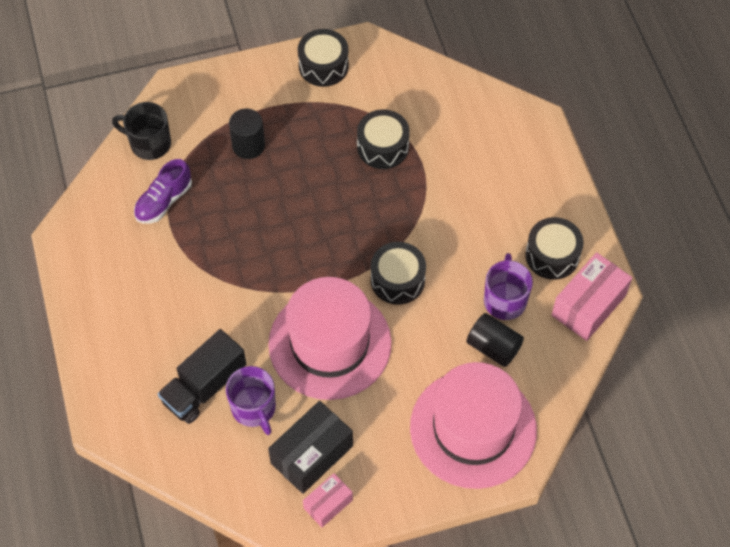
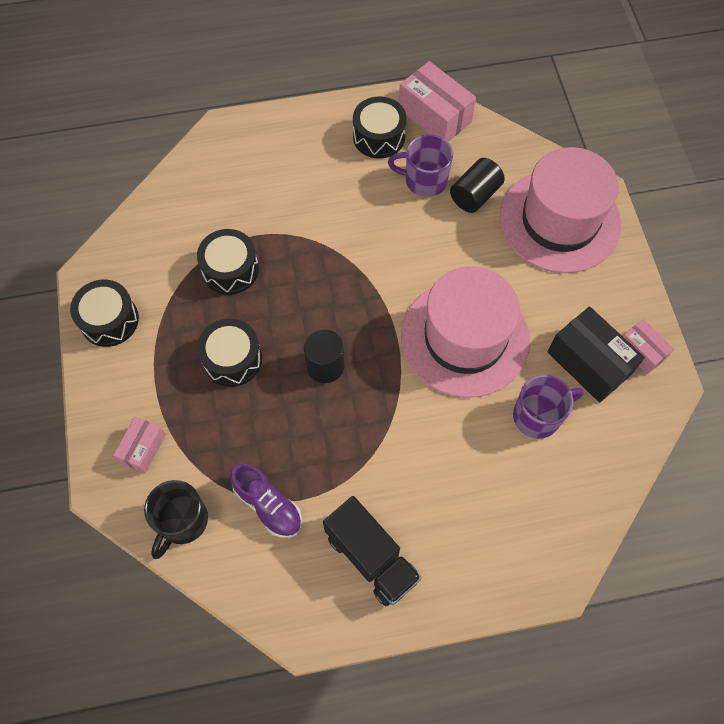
camera: 85 degrees left, 5 degrees up
black truck [158,329,246,424] -> black truck moved to [323,496,422,606]
black cylinder [229,109,265,159] -> black cylinder moved to [304,329,344,383]
black drum [371,242,426,305] -> black drum moved to [197,319,262,387]
none -> pink box [113,416,166,473]

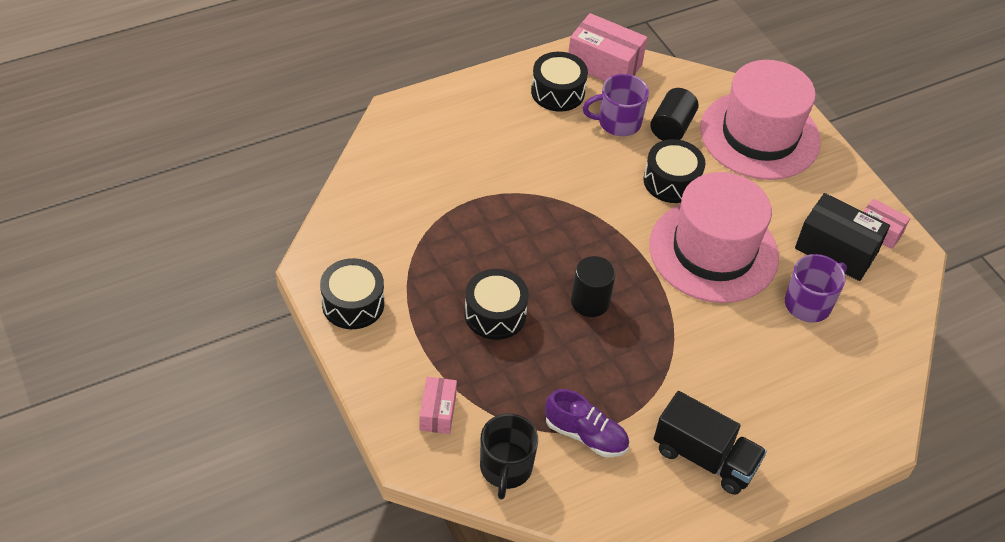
camera: 20 degrees left, 15 degrees down
black drum [197,229,259,295] -> black drum moved to [643,139,705,203]

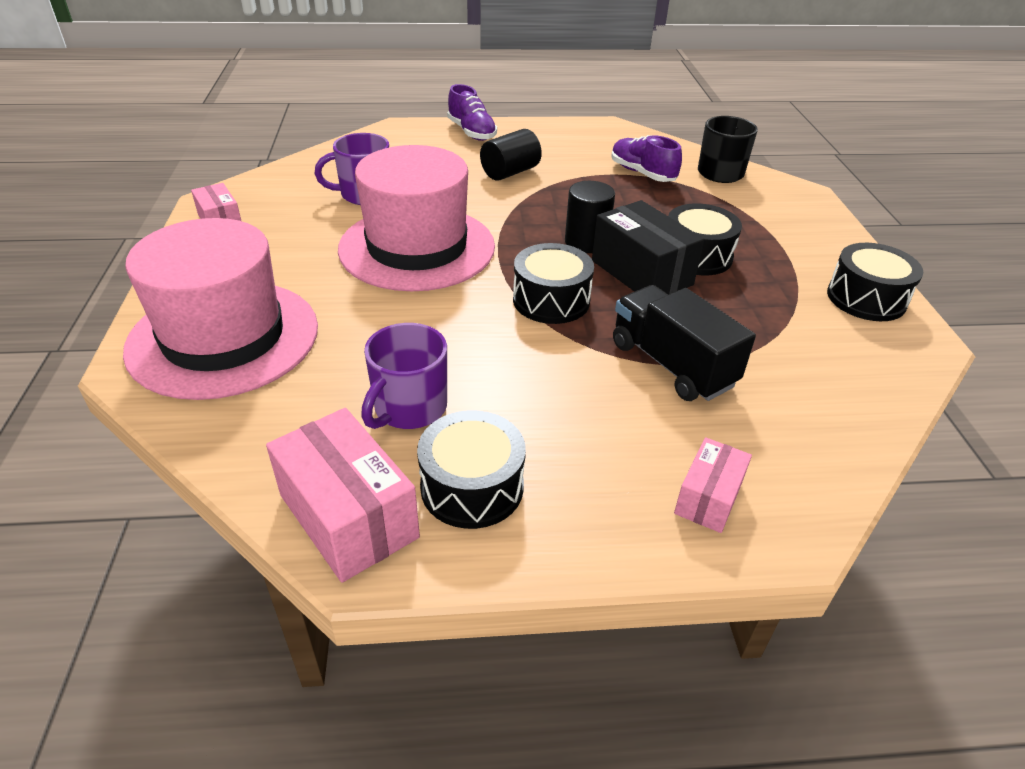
camera: 155 degrees left, 10 degrees down
pink box [419,377,457,434] -> pink box moved to [674,437,752,533]
purple mug [582,74,649,136] -> purple mug turned 105 degrees clockwise [361,323,447,429]
black drum [643,139,705,203] -> black drum moved to [513,243,594,324]
black cylinder [650,88,699,141] -> black cylinder moved to [480,129,542,181]
black truck [654,391,767,495] -> black truck moved to [613,285,756,401]
black box [795,193,890,281] -> black box moved to [592,200,704,295]
none -> purple shoe [447,84,497,141]

